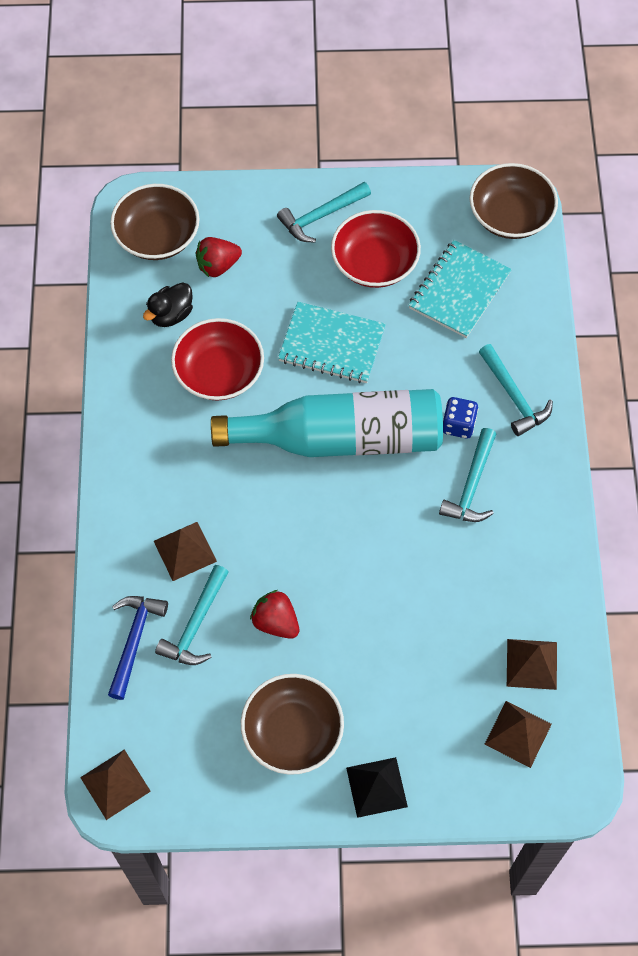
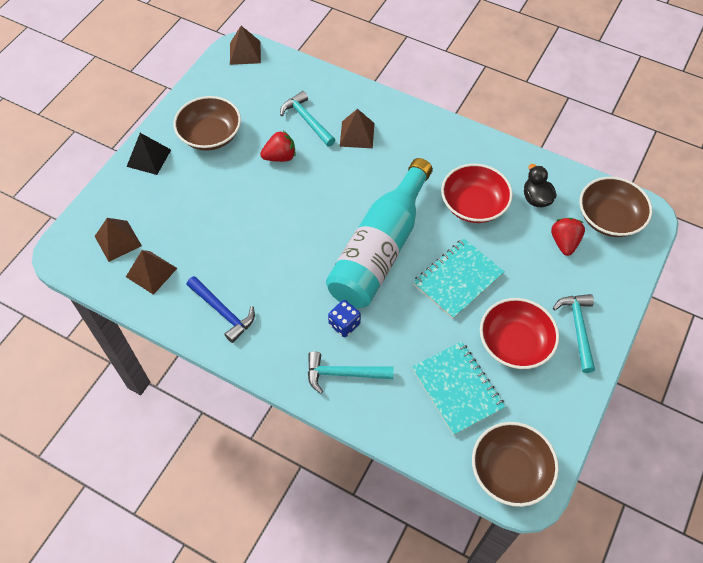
camera: 120 degrees right, 5 degrees down
blue hammer [108,596,168,700] -> blue hammer moved to [187,276,255,343]
turquoise hammer [439,428,496,522] -> none

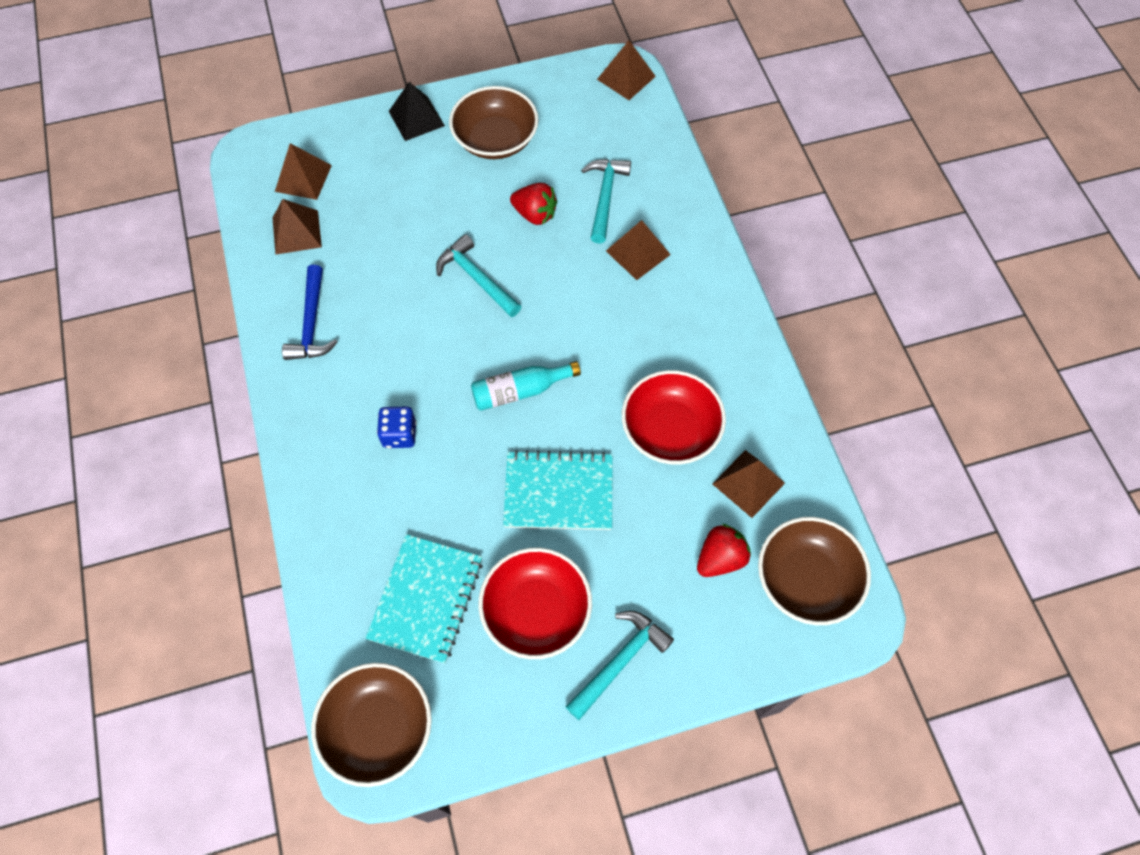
camera: 45 degrees right, 5 degrees up
turquoise hammer [308,351,394,394] -> turquoise hammer moved to [436,234,521,317]
turquoise bottle [326,158,433,308] -> turquoise bottle [471,361,581,411], size x0.45
black duck [524,164,556,207] -> brown pyramid [712,450,785,518]

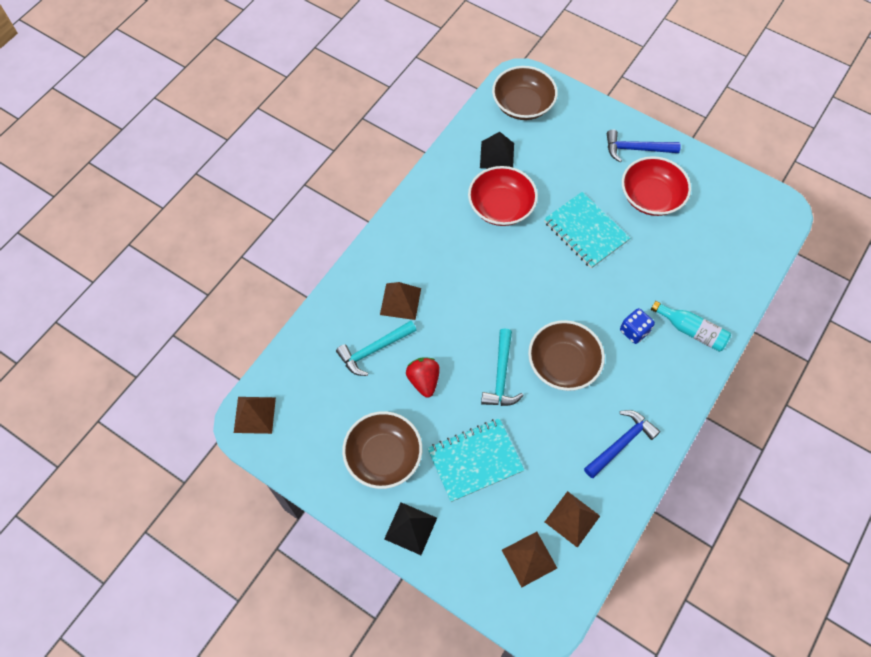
camera: 130 degrees left, 0 degrees up
brown bowl [311,663,432,787] -> brown bowl moved to [528,320,605,391]
turquoise notebook [365,534,483,664] -> turquoise notebook moved to [427,418,524,502]
turquoise bottle [471,361,581,411] -> turquoise bottle moved to [651,301,731,352]
turquoise hammer [565,611,674,720] -> blue hammer [607,129,681,162]
red strawberry [697,524,751,577] -> none
brown pyramid [712,450,785,518] -> black pyramid [480,132,514,169]

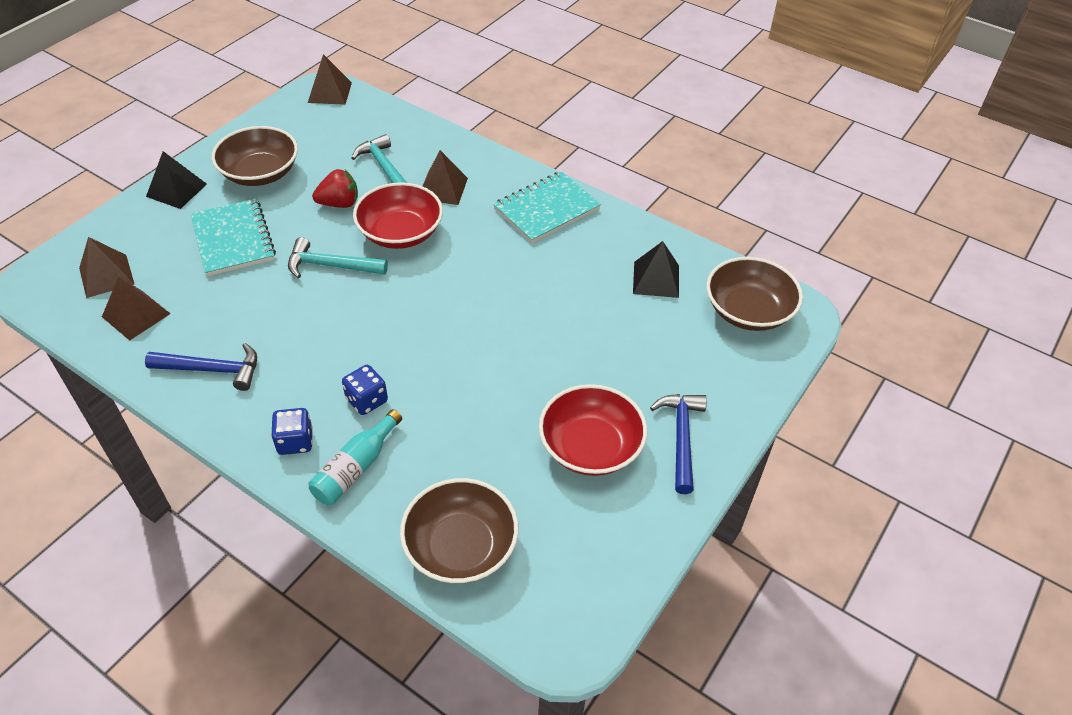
camera: 90 degrees right, 15 degrees down
red bowl [468,166,538,226] -> red bowl moved to [353,182,443,249]
brown bowl [528,320,605,391] -> brown bowl moved to [400,478,519,584]
turquoise notebook [544,192,630,268] -> turquoise notebook moved to [493,171,601,243]
blue hammer [584,410,660,478] -> blue hammer turned 45 degrees counterclockwise [145,343,257,391]
none -> blue dice [271,408,313,455]

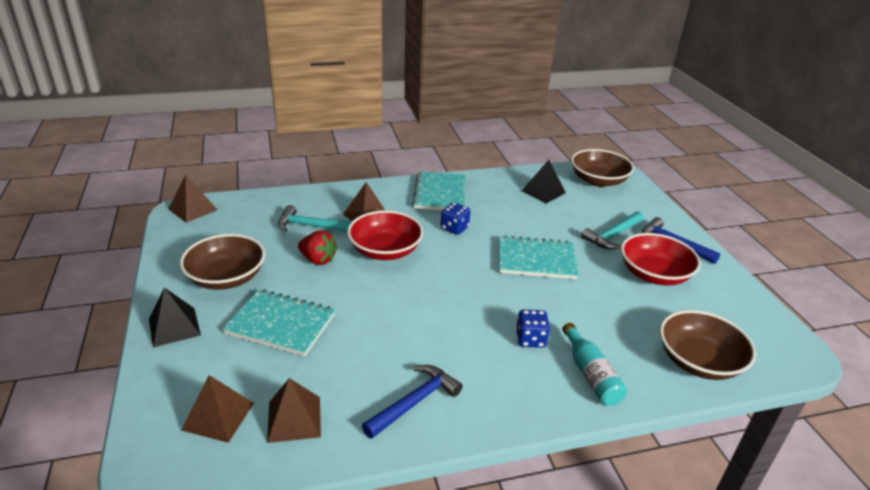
camera: 50 degrees left, 15 degrees down
blue dice [271,408,313,455] -> blue dice moved to [441,203,471,235]
turquoise hammer [288,237,388,278] -> turquoise hammer moved to [581,211,644,249]
red strawberry [312,169,358,208] -> red strawberry turned 90 degrees clockwise [298,230,337,265]
none -> turquoise notebook [499,235,579,279]

